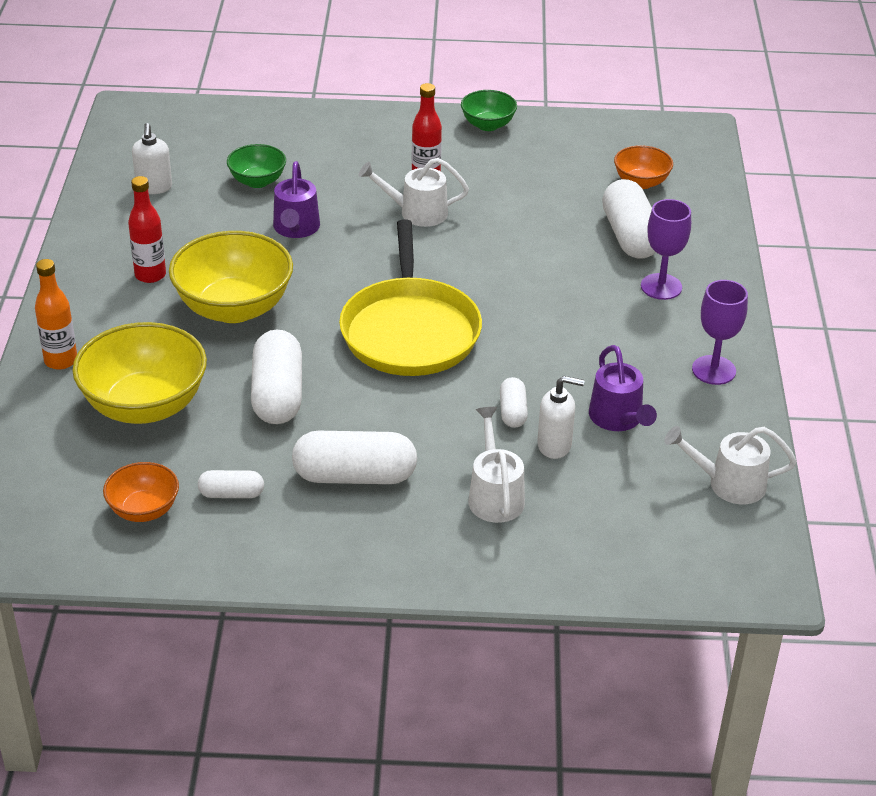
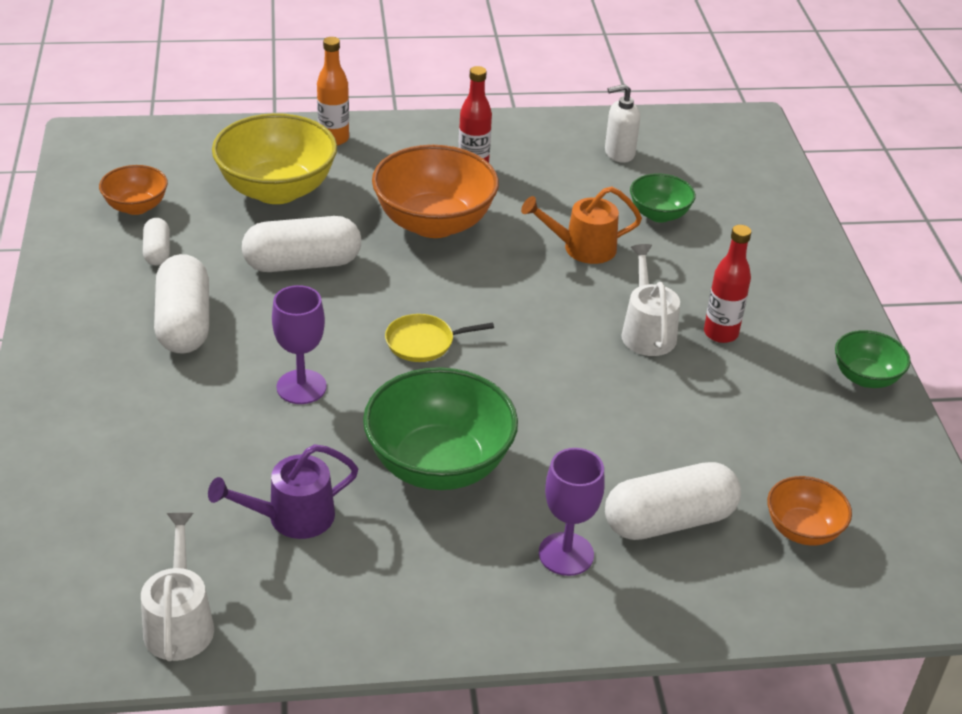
camera: 80 degrees right, 0 degrees up
yellow bowl [169,231,293,323] -> orange bowl [372,145,499,238]
purple watering can [273,161,320,238] -> orange watering can [521,186,642,264]
yellow pan [339,219,482,376] -> yellow pan [385,314,494,362], size x0.43
white watering can [468,407,525,523] -> none
white capsule [500,377,528,428] -> none
white soap dispenser [537,376,585,459] -> none
purple goblet [692,280,748,385] -> purple goblet moved to [272,285,327,404]
none -> green bowl [363,367,518,490]

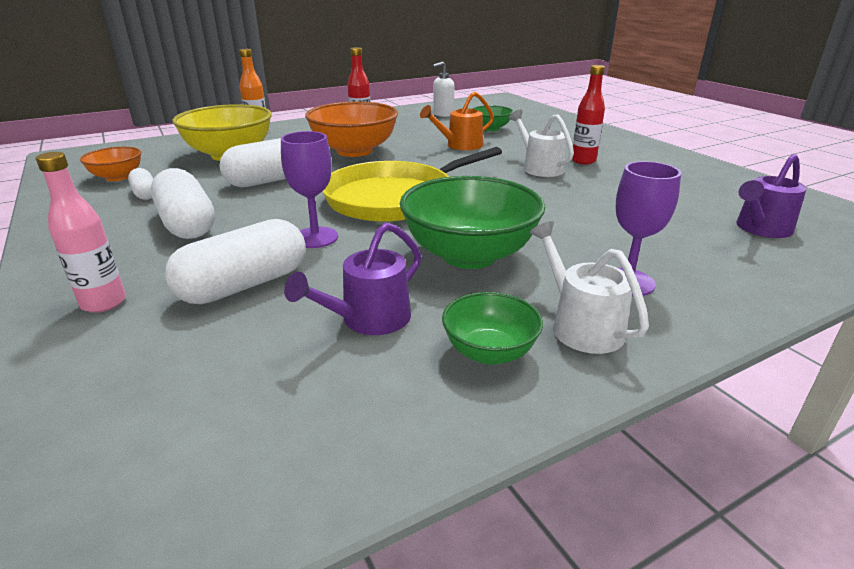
camera: 20 degrees left, 10 degrees down
white watering can [141,513,214,661] -> white watering can moved to [530,221,649,354]
yellow pan [385,314,494,362] -> yellow pan [322,147,502,222], size x2.32
white capsule [605,462,741,540] -> white capsule moved to [165,219,306,304]
orange bowl [767,476,852,546] -> purple watering can [736,154,807,238]
green bowl [835,330,911,388] -> green bowl moved to [442,292,543,365]
none -> pink bottle [36,152,126,313]

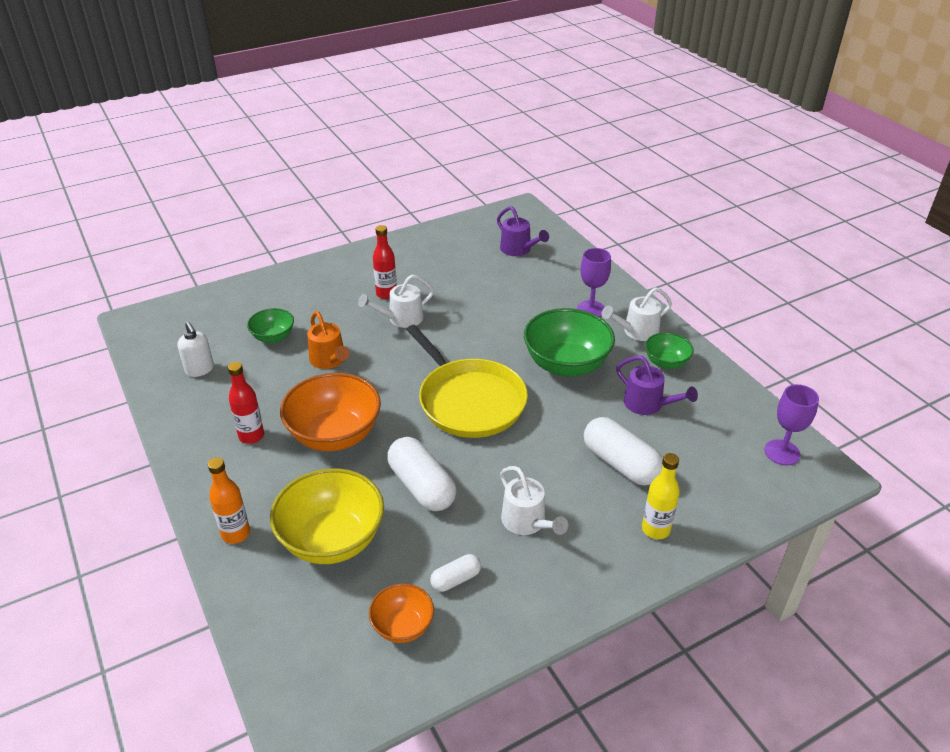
camera: 90 degrees left, 10 degrees up
pink bottle [36,152,126,313] -> yellow bottle [642,453,680,539]
white capsule [151,168,215,239] -> white watering can [500,466,568,535]
purple goblet [281,131,338,248] -> purple goblet moved to [765,384,819,465]

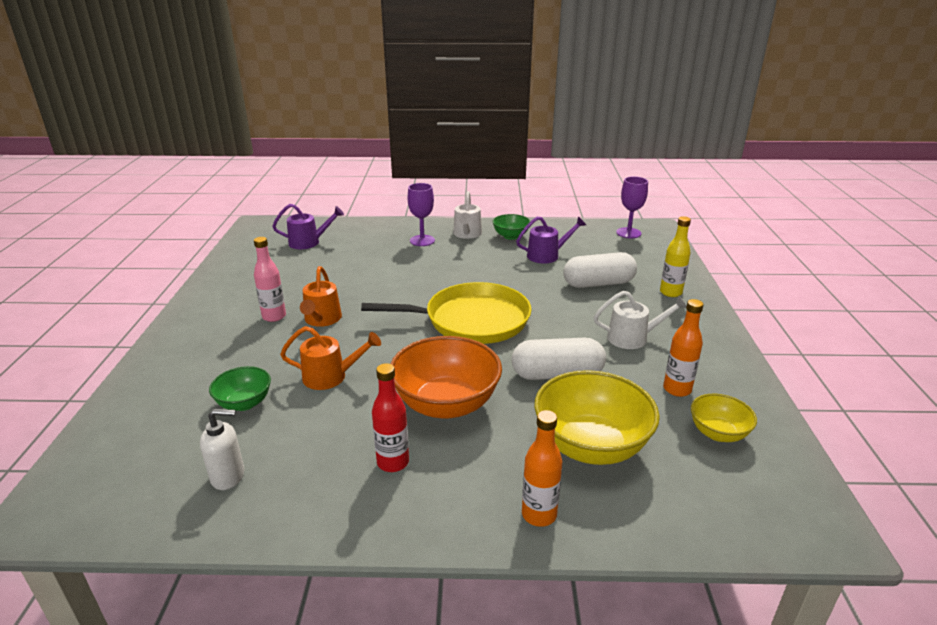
camera: 60 degrees left, 10 degrees down
white watering can [358,275,434,328] -> orange watering can [300,266,342,327]
orange bowl [369,584,434,643] -> yellow bowl [691,394,757,442]
red bottle [373,225,397,299] -> pink bottle [254,237,286,322]
white capsule [430,554,481,592] -> orange bottle [663,299,704,397]
green bowl [524,308,615,377] -> none

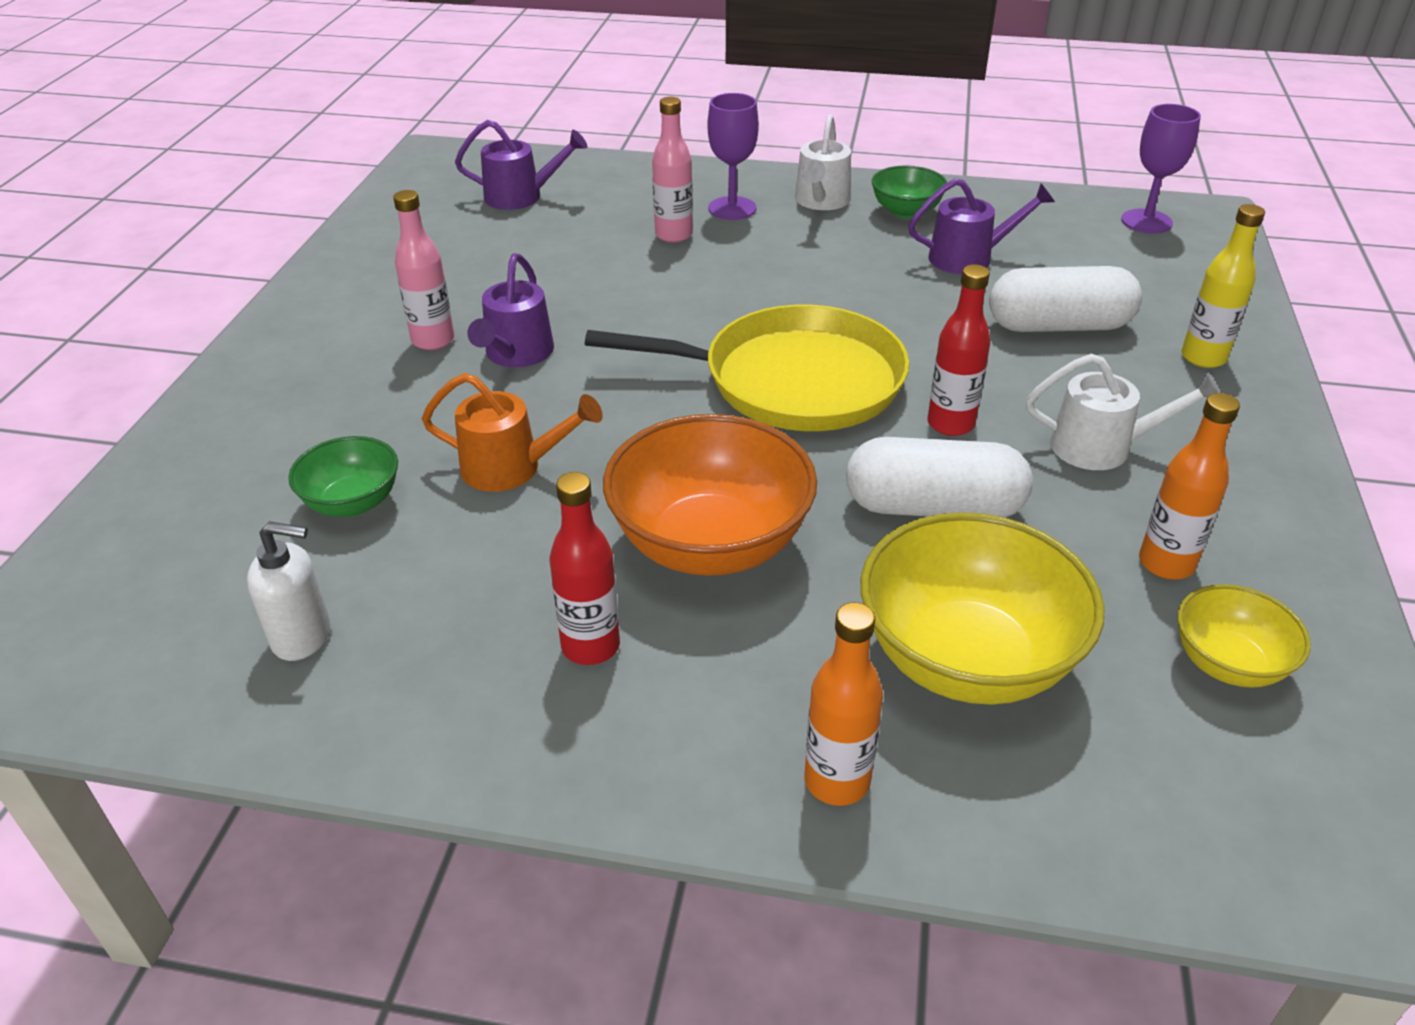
camera: 10 degrees right, 10 degrees up
orange watering can [300,266,342,327] -> purple watering can [467,253,554,367]
none -> pink bottle [652,97,693,243]
none -> red bottle [927,264,990,436]

